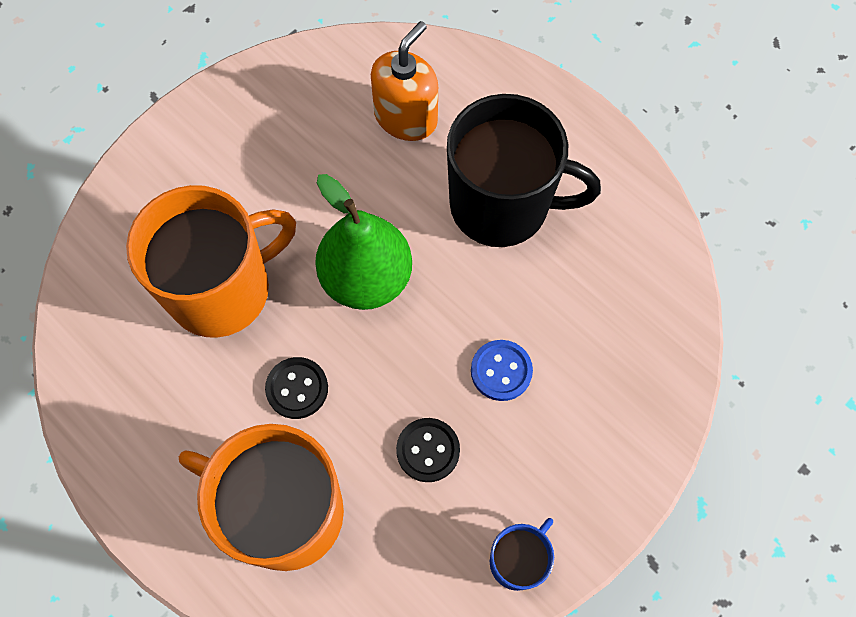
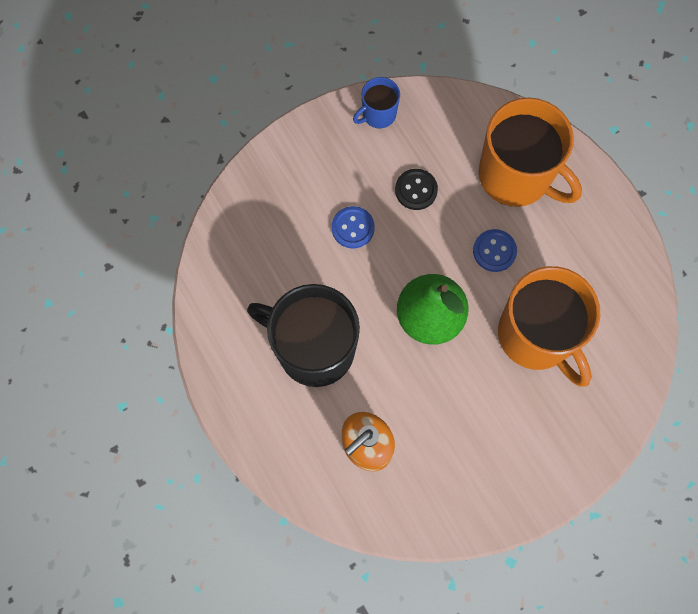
camera: 165 degrees left, 5 degrees up
orange mug [126,185,296,338] -> orange mug turned 105 degrees counterclockwise [498,266,600,387]
black button [265,357,328,419] -> blue button [473,229,517,272]

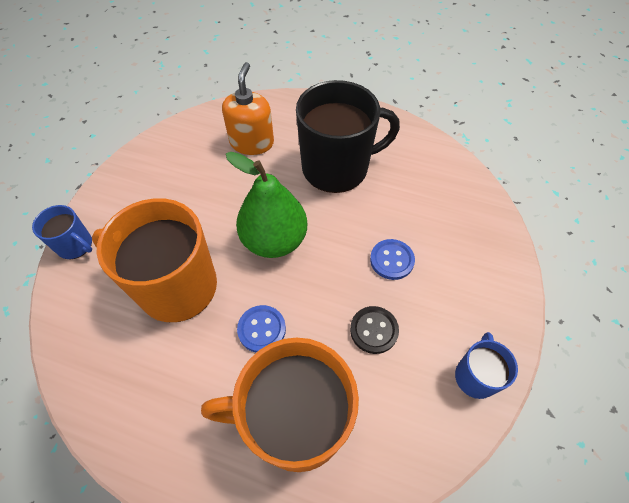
camera: 140 degrees right, 15 degrees down
none -> blue mug [32,205,92,259]

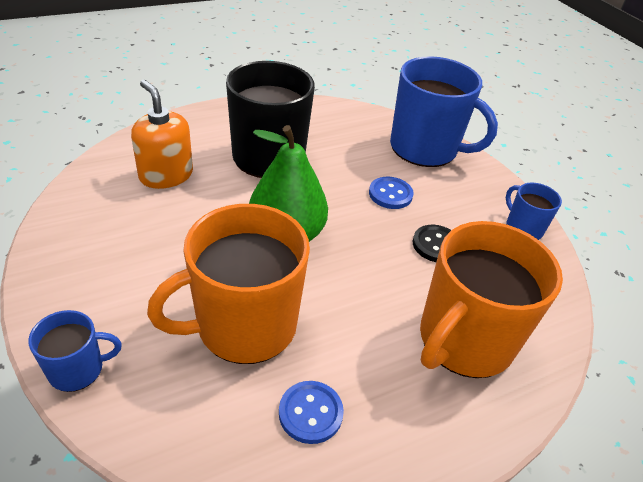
camera: 50 degrees left, 15 degrees down
blue button [237,305,286,353] -> blue button moved to [279,381,344,444]
none -> blue mug [390,56,498,167]

